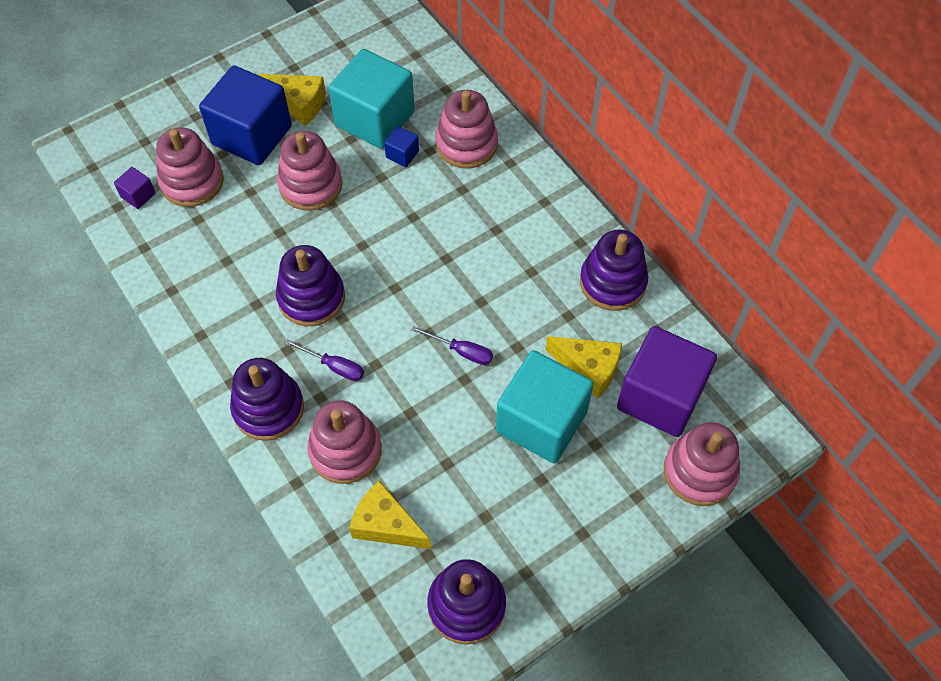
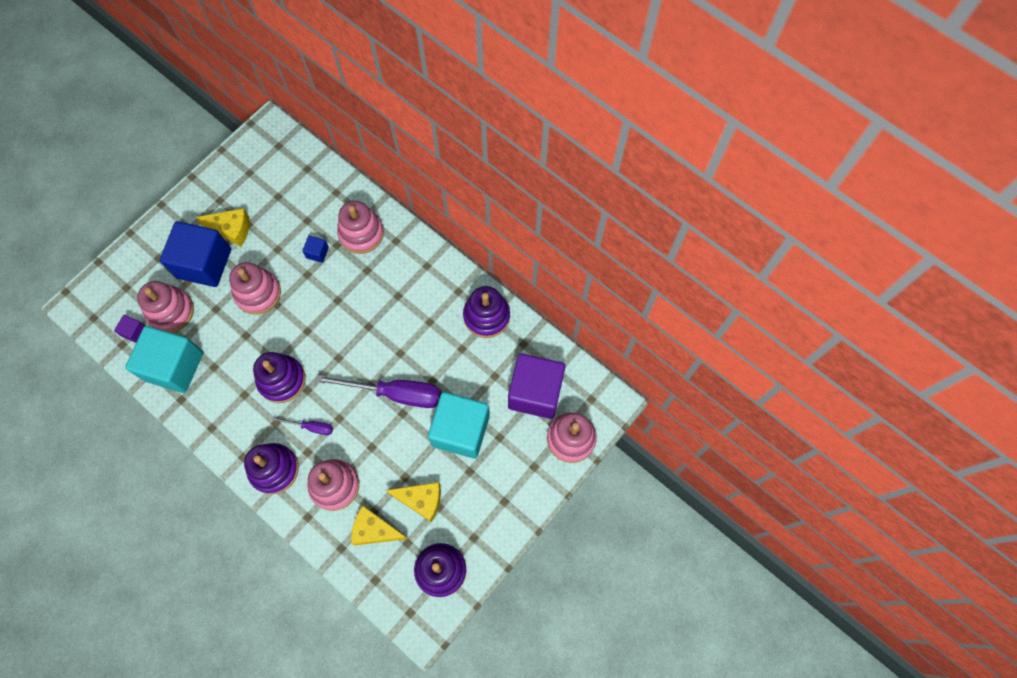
camera: 15 degrees left, 10 degrees up
turquoise cube [329,49,415,149] -> turquoise cube moved to [125,326,203,393]
purple screwdriver [411,326,493,365] -> purple screwdriver [315,375,442,408], size x2.08
yellow cheese [546,336,622,399] -> yellow cheese moved to [385,482,441,522]

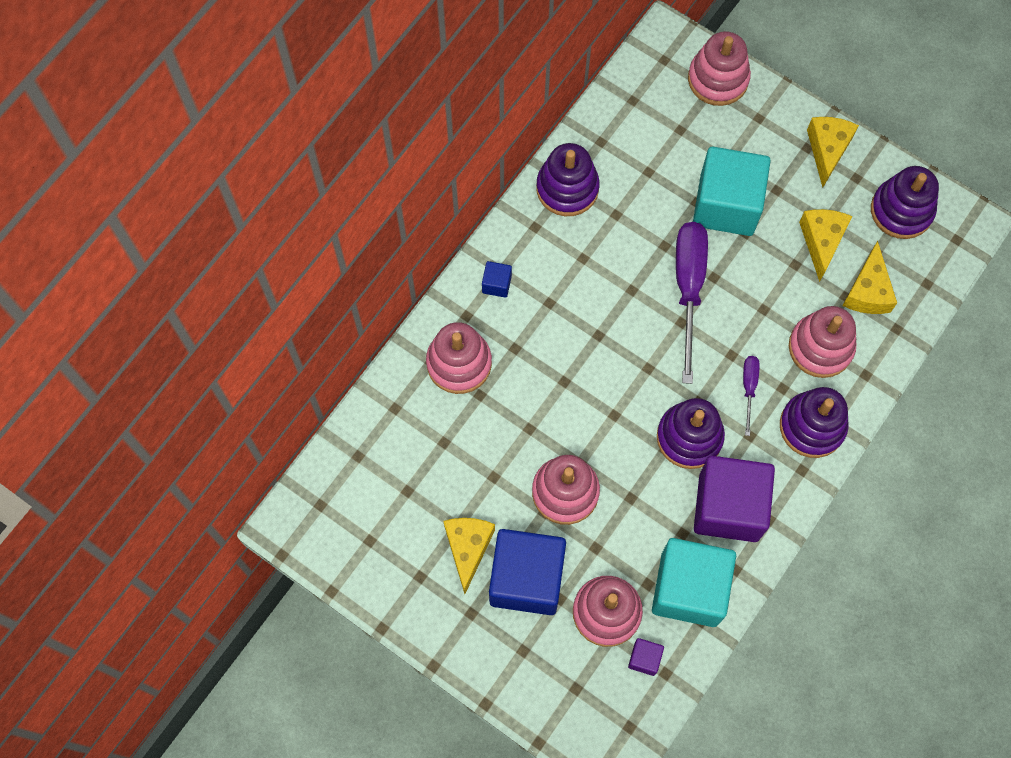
camera: 95 degrees left, 0 degrees up
blue cube [302,236,329,263] -> blue cube moved to [482,261,512,298]
purple cube [508,353,566,419] -> purple cube moved to [694,456,775,542]
none -> yellow cheese [807,117,859,188]

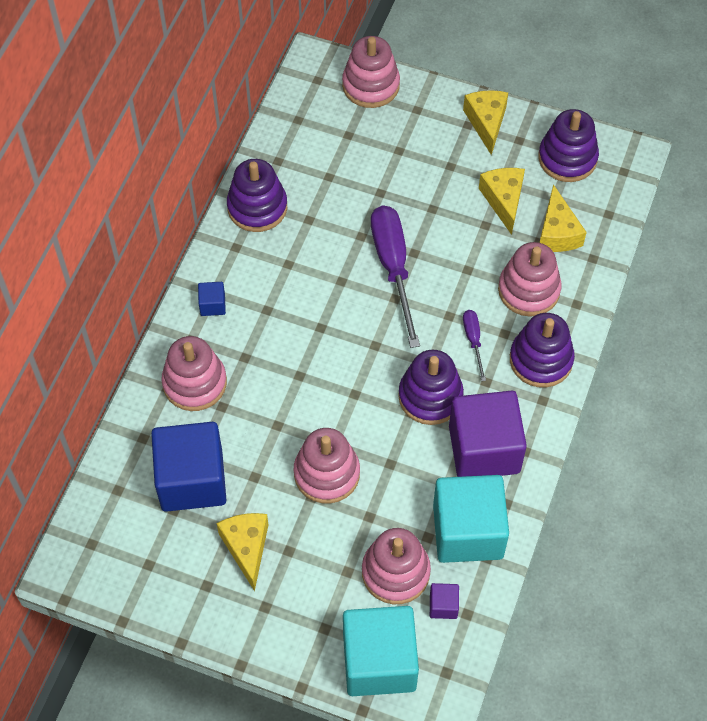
camera: 15 degrees left, 10 degrees down
blue cube [489,529,566,615] -> blue cube moved to [151,422,226,512]
turquoise cube [693,147,771,236] -> turquoise cube moved to [343,606,419,696]

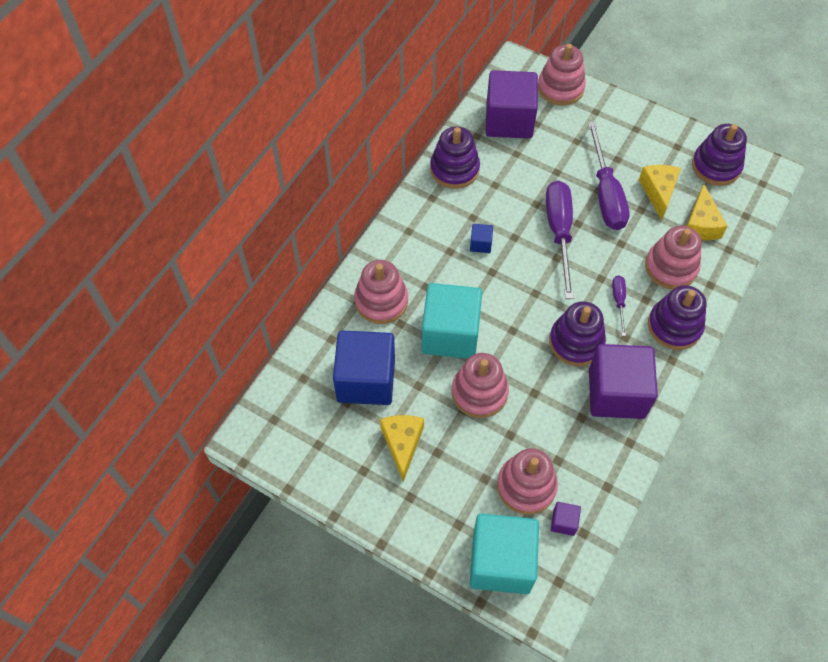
camera: 10 degrees right, 0 degrees up
blue cube [198,282,226,316] -> blue cube moved to [470,224,493,253]
turquoise cube [433,475,509,563] -> turquoise cube moved to [422,283,482,359]
yellow cheese [463,90,508,155] -> none
none -> purple cube [486,70,538,139]
none -> purple screwdriver [588,121,630,230]

